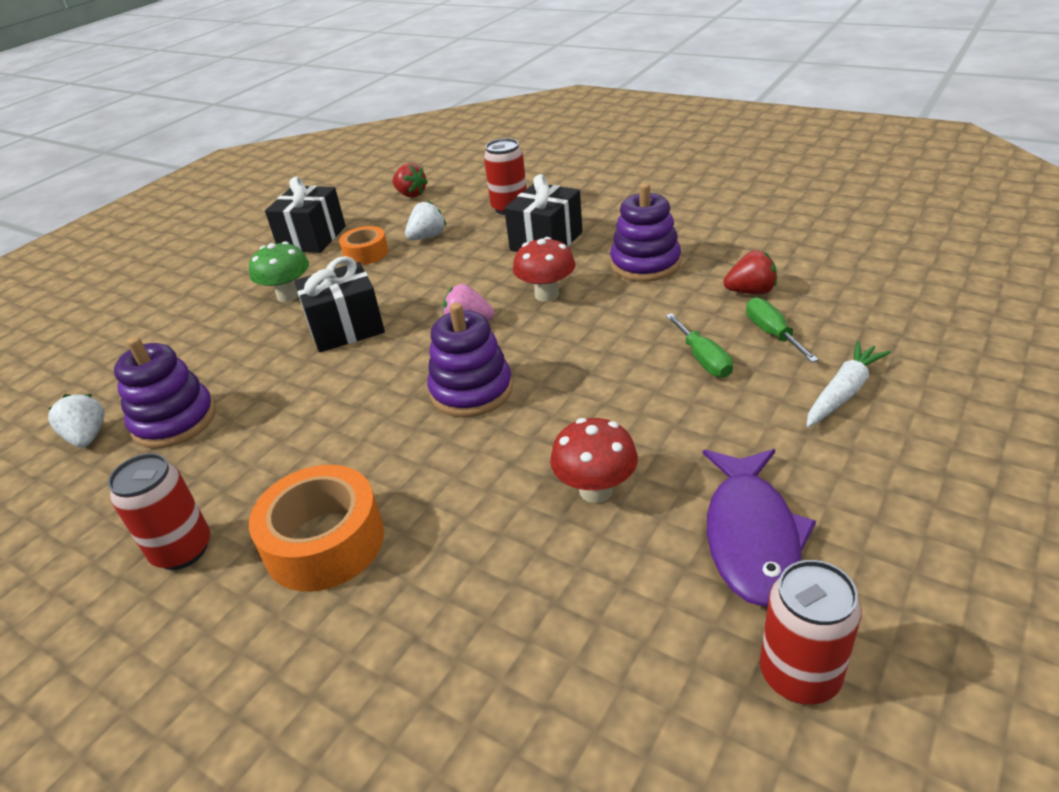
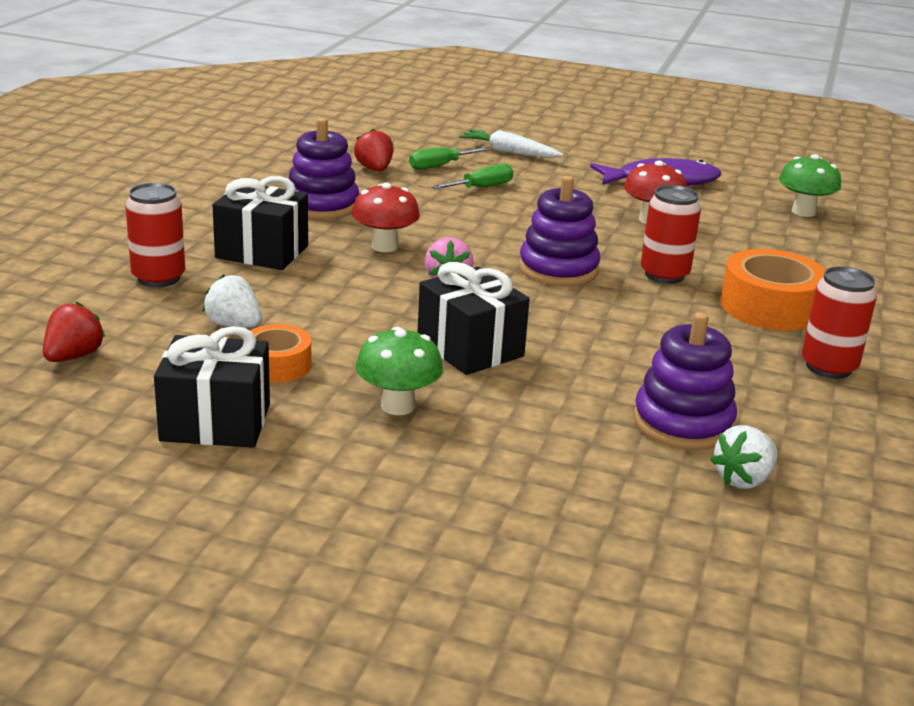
camera: 110 degrees left, 10 degrees down
red can [760,560,861,704] -> red can moved to [641,185,701,284]
none -> green mushroom [779,154,841,217]

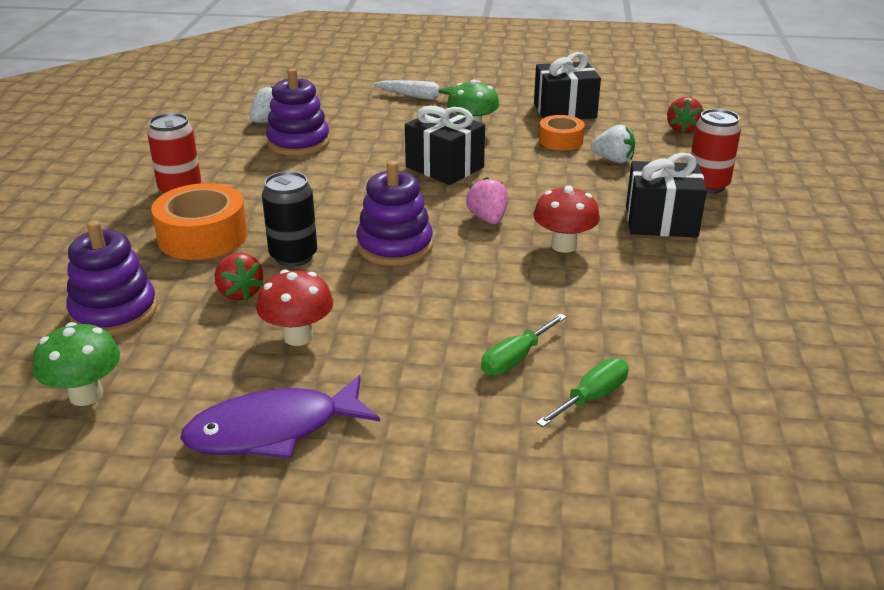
camera: 170 degrees right, 5 degrees up
purple stacking toy [285,118,359,219] -> purple stacking toy moved to [66,220,157,336]
red strawberry [354,128,393,171] -> red strawberry moved to [215,252,263,301]
white carrot [459,130,563,158] -> white carrot moved to [373,80,454,100]
red can [641,185,701,284] -> black can [262,171,317,267]

